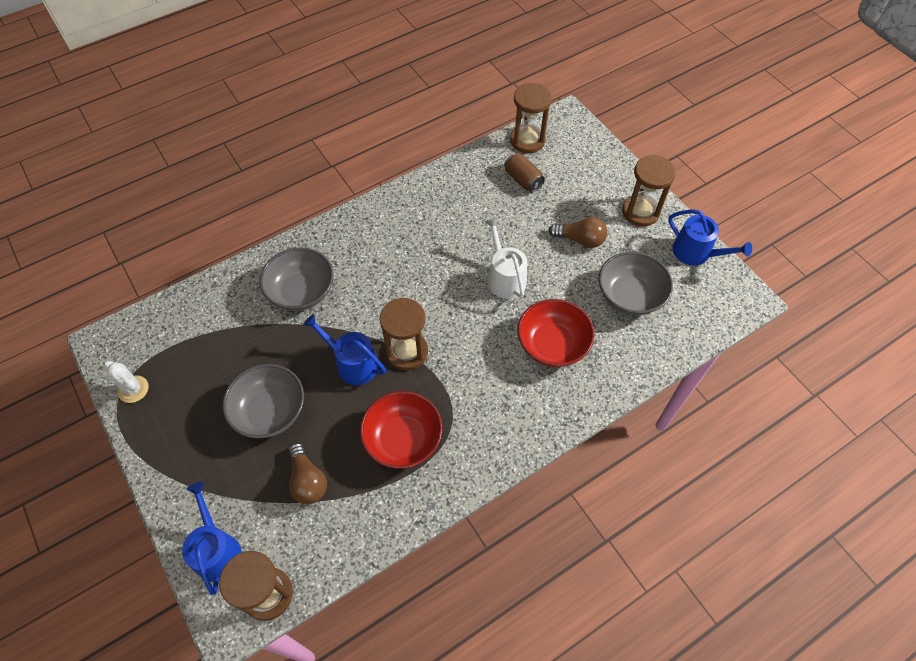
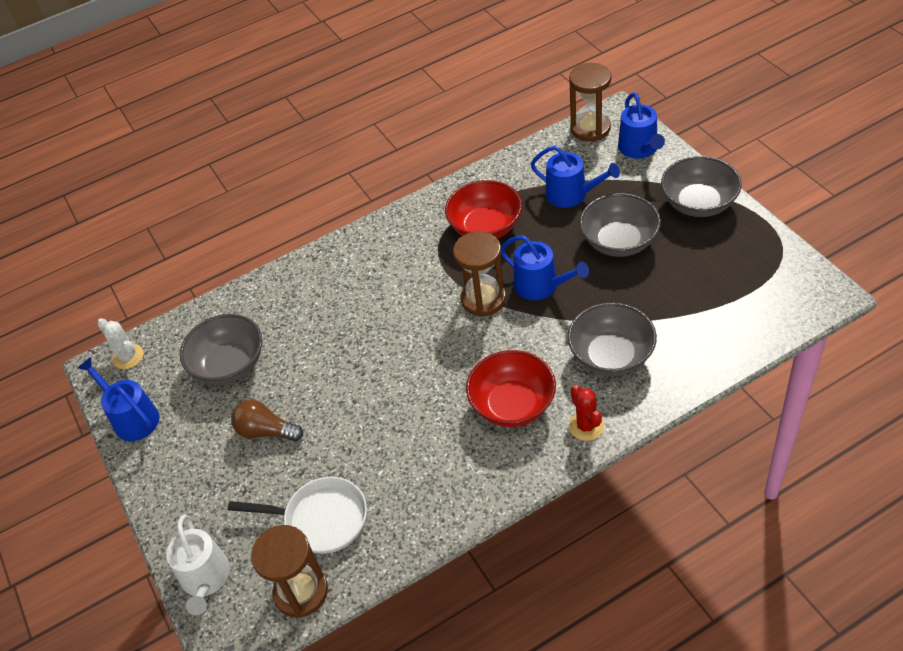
camera: 170 degrees left, 10 degrees down
white cactus [104,361,149,403] -> white cactus moved to [97,318,143,369]
brown light bulb [288,443,327,504] -> blue watering can [531,146,620,208]
white watering can [485,218,527,299] -> white watering can moved to [166,514,230,615]
brown can [504,153,545,193] -> white pan [228,477,367,554]
red bowl [518,299,594,367] -> red bowl moved to [466,350,556,427]
brown hourglass [622,155,676,227] -> none
none -> red cactus [569,385,604,441]
none -> grey bowl [661,156,742,217]

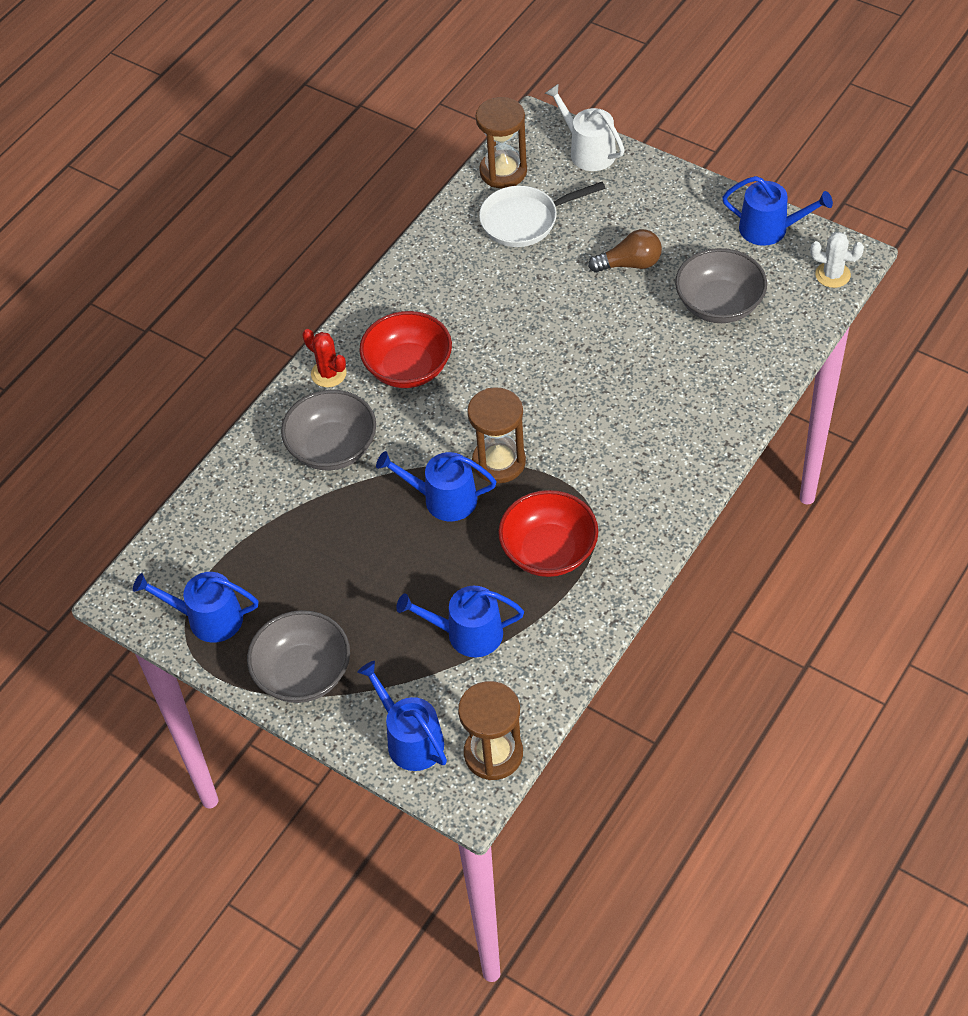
camera: 150 degrees right, 5 degrees up
grey bowl [580,193,661,257] -> none
none -> blue watering can [133,572,258,643]

